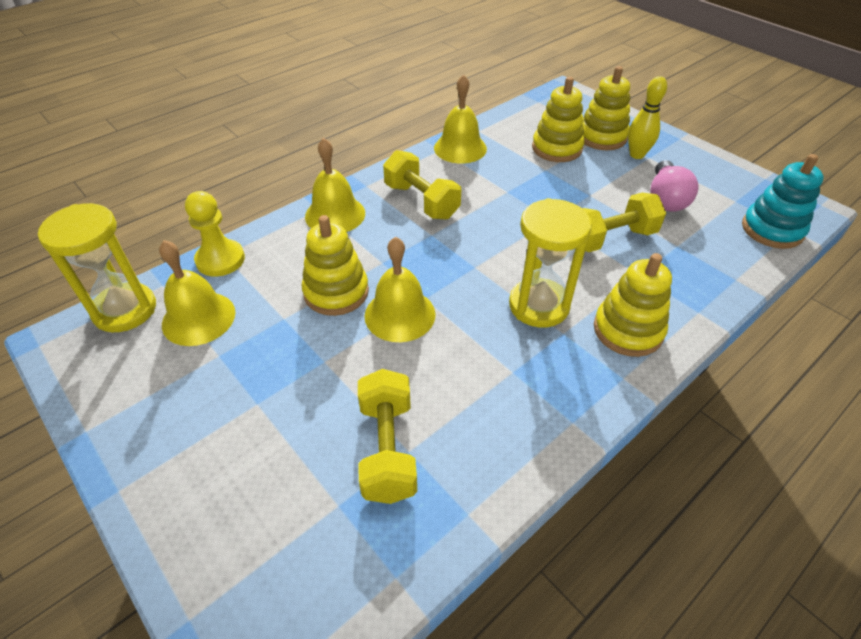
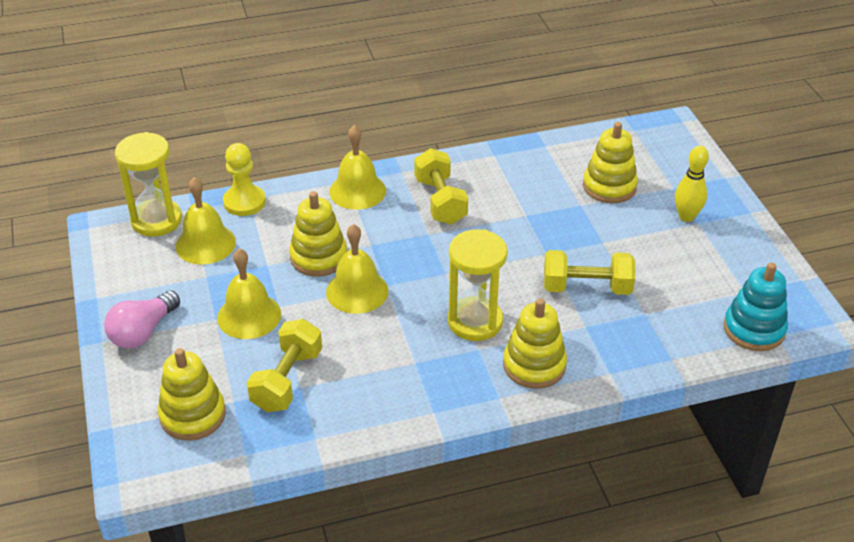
camera: 25 degrees right, 5 degrees down
yellow bell [434,74,487,163] -> yellow bell moved to [217,248,281,339]
yellow stacking toy [582,66,630,150] -> yellow stacking toy moved to [158,348,226,441]
pink light bulb [650,160,699,212] -> pink light bulb moved to [104,290,180,349]

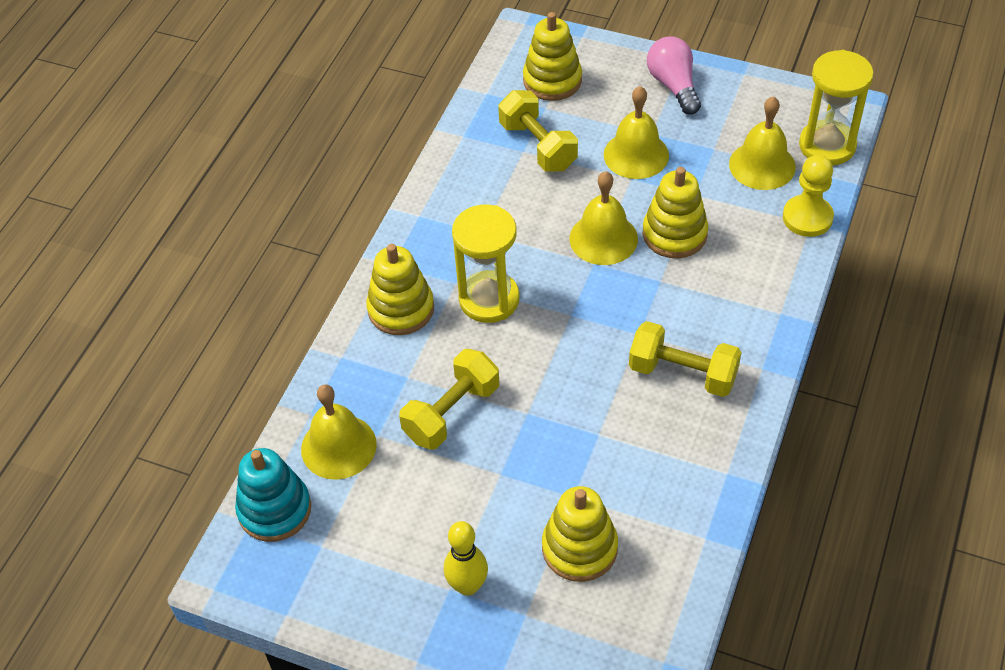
camera: 130 degrees right, 10 degrees up
yellow bell [329,125,386,210] -> yellow bell moved to [301,384,377,480]

